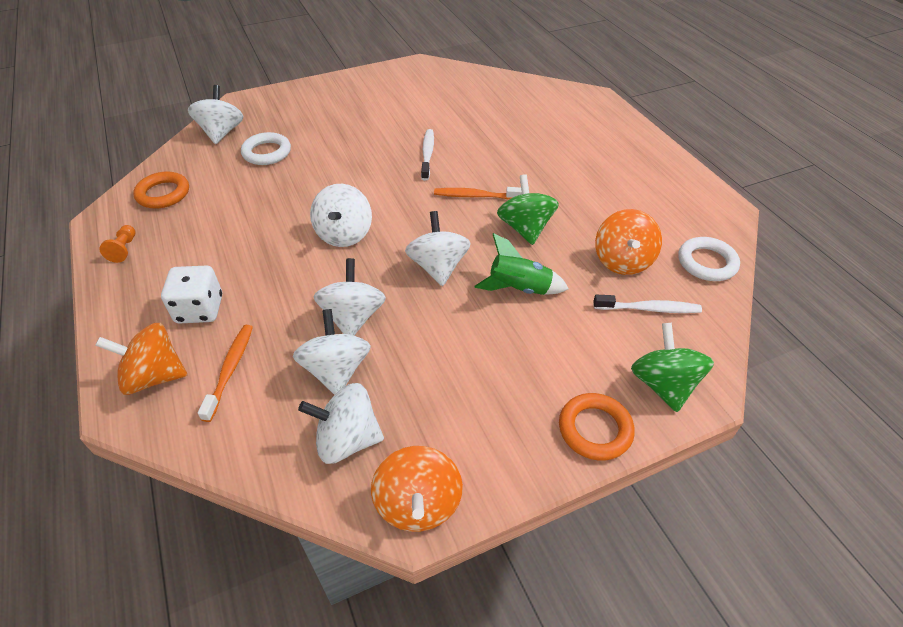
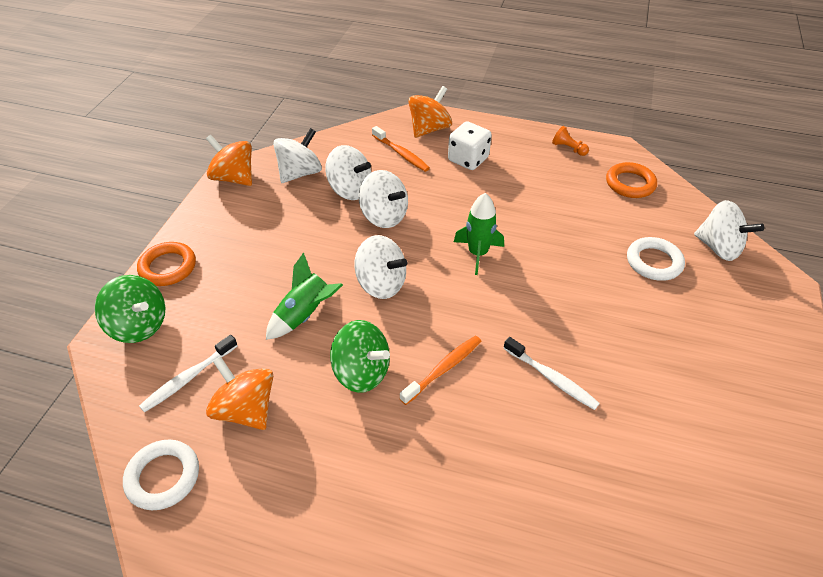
camera: 130 degrees right, 0 degrees up
white spinning top [310,184,372,247] -> green rocket [454,193,504,275]

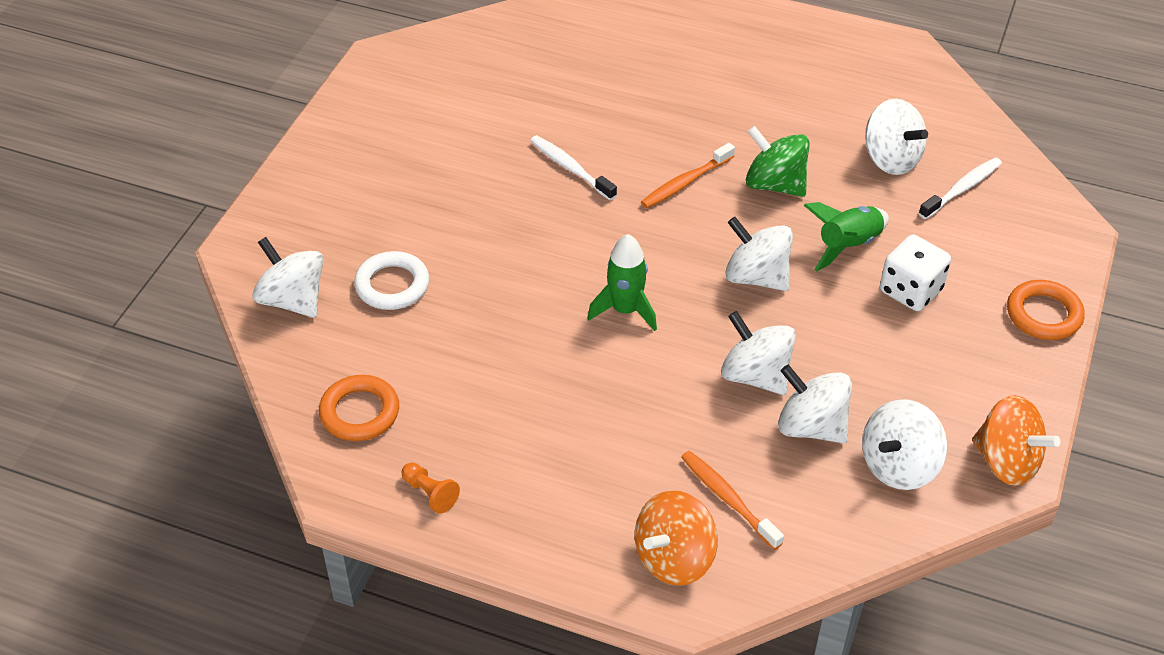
camera: 175 degrees left, 0 degrees up
green spinning top [95,275,165,343] -> none
white ring [123,439,199,510] -> none
orange spinning top [206,356,273,430] -> white spinning top [865,99,928,175]
white dice [448,121,492,170] -> white dice moved to [880,234,951,311]

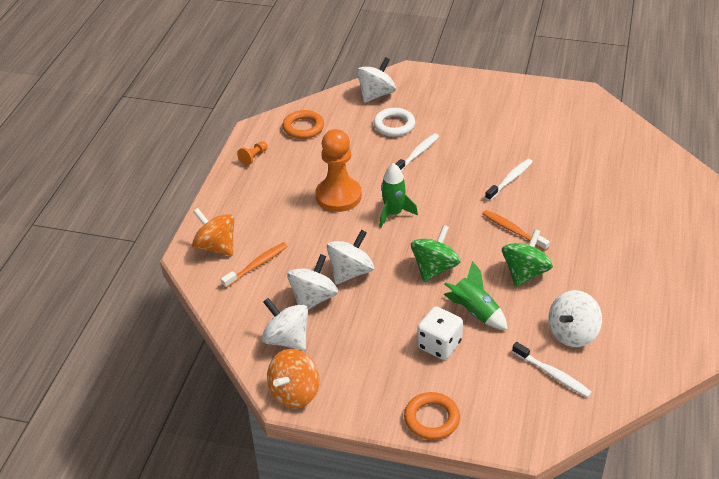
camera: 85 degrees right, 5 degrees down
white spinning top [725,217,793,291] -> green spinning top [411,225,460,282]
none -> orange pawn [315,129,362,212]
none -> white toothbrush [396,133,439,172]

